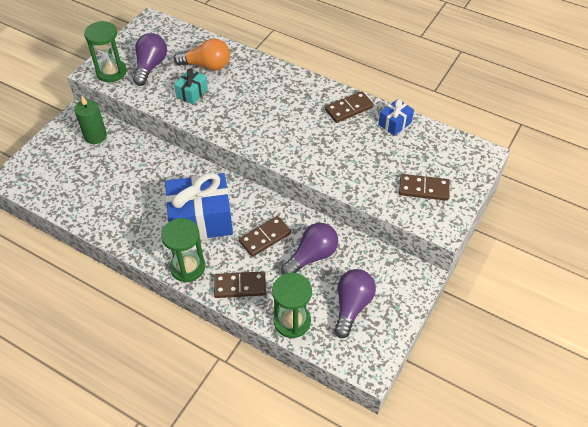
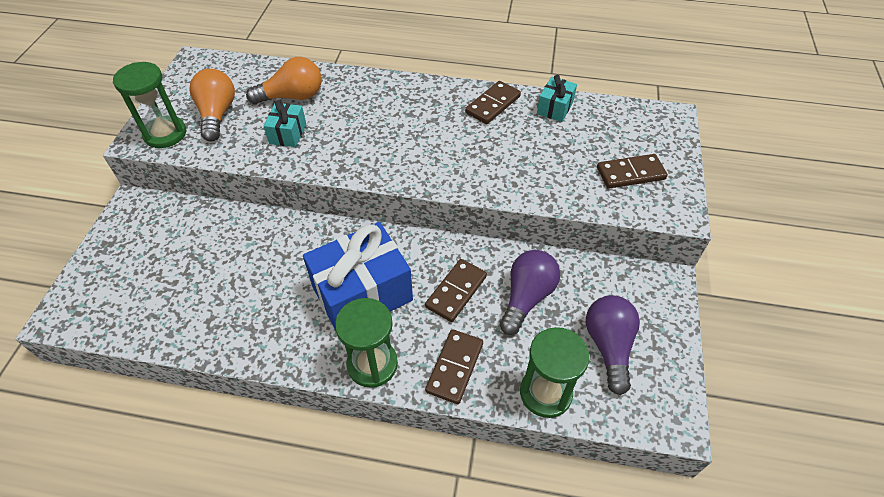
camera: 20 degrees left, 0 degrees up
green candle [74,96,107,144] -> none
purple light bulb [133,33,167,86] -> orange light bulb [190,69,235,142]
brown domino [214,271,266,298] -> brown domino turned 45 degrees counterclockwise [425,329,483,404]
blue gift [378,99,414,136] -> turquoise gift [537,75,577,122]

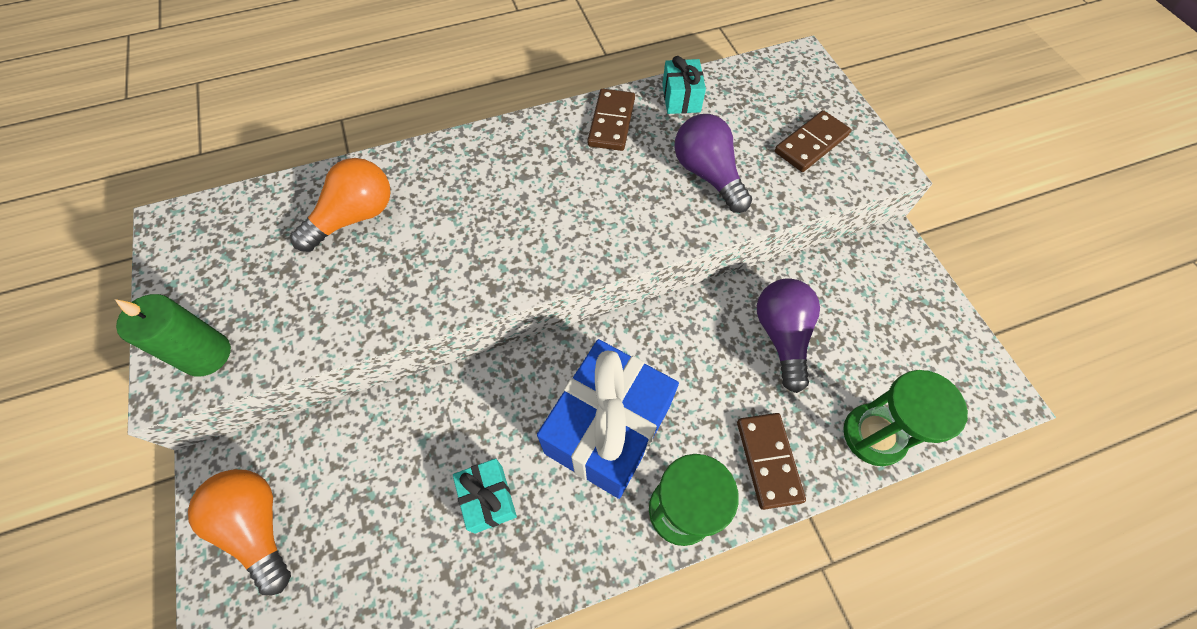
camera: 30 degrees left, 10 degrees up
green hourglass [113,62,186,148] -> green candle [115,294,231,376]
orange light bulb [190,69,235,142] -> orange light bulb moved to [188,469,291,595]
turquoise gift [263,100,306,147] -> turquoise gift moved to [453,458,517,534]
brown domino [425,259,487,322] -> none
purple light bulb [586,295,640,395] -> purple light bulb moved to [674,114,752,213]

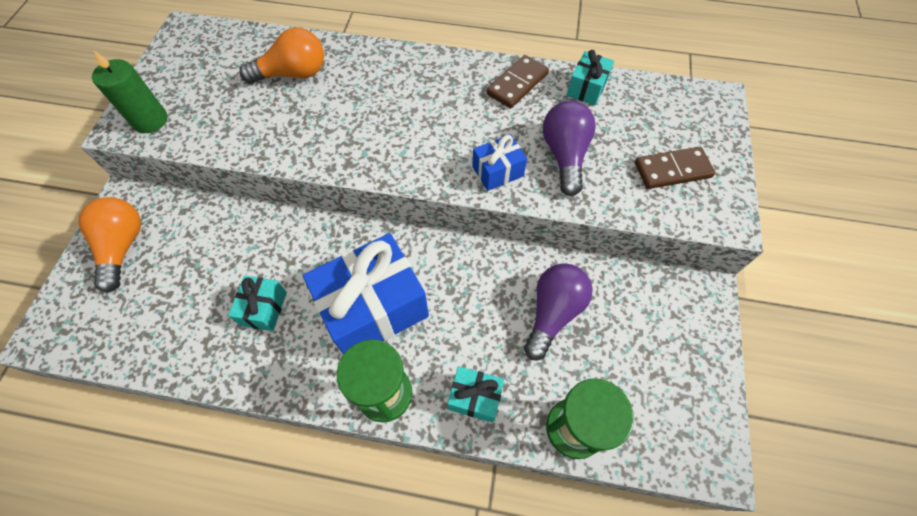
camera: 30 degrees right, 0 degrees up
brown domino [737,413,806,510] -> turquoise gift [448,366,504,423]
none -> blue gift [472,134,527,191]

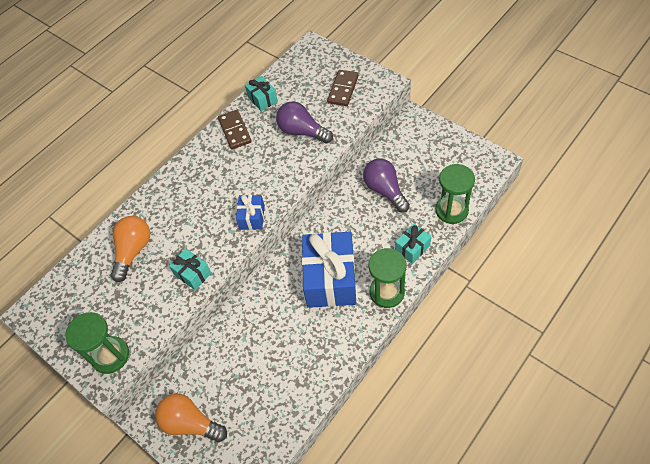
camera: 55 degrees left, 5 degrees down
green candle [92,51,167,133] -> green hourglass [65,312,129,374]
turquoise gift [228,276,287,331] -> turquoise gift moved to [169,249,211,290]
blue gift [472,134,527,191] -> blue gift moved to [236,195,265,230]

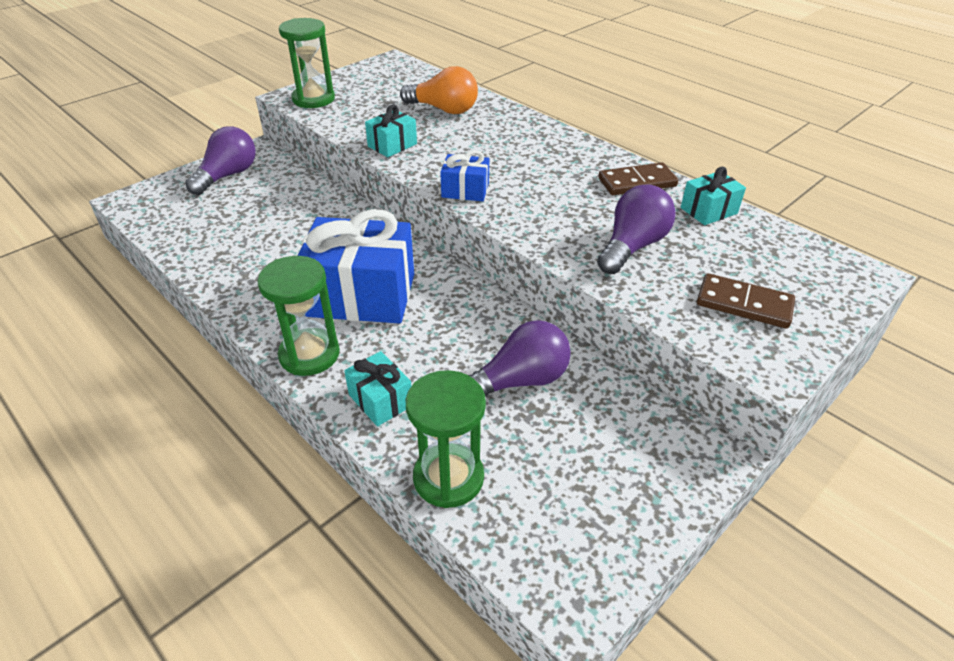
camera: 90 degrees right, 15 degrees down
orange light bulb [155,393,227,442] -> purple light bulb [185,126,256,195]

